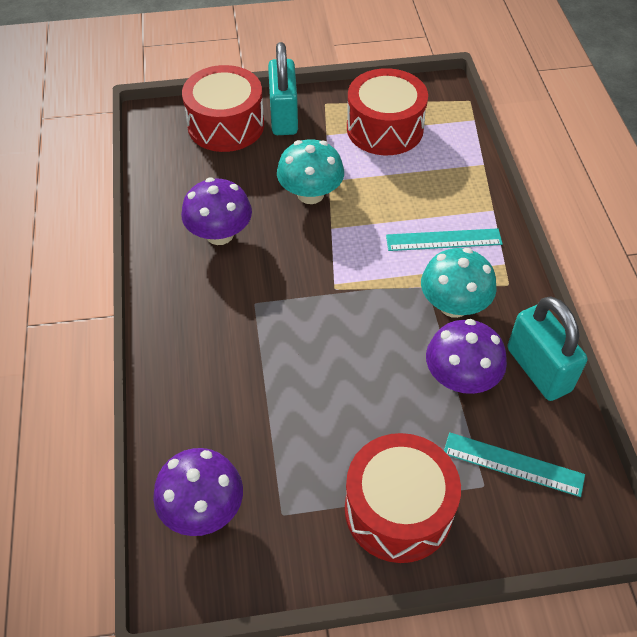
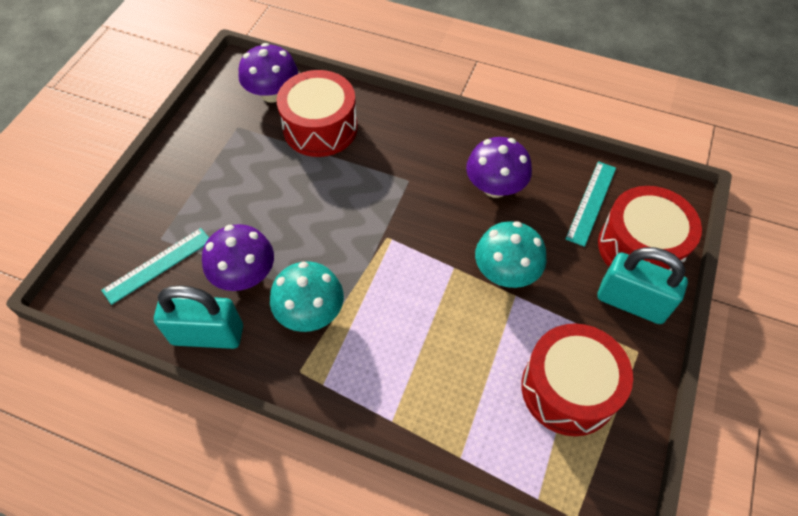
camera: 120 degrees right, 5 degrees up
red drum [345,433,461,563] -> red drum moved to [277,70,358,157]
turquoise ruler [386,228,503,251] -> turquoise ruler moved to [566,161,616,247]

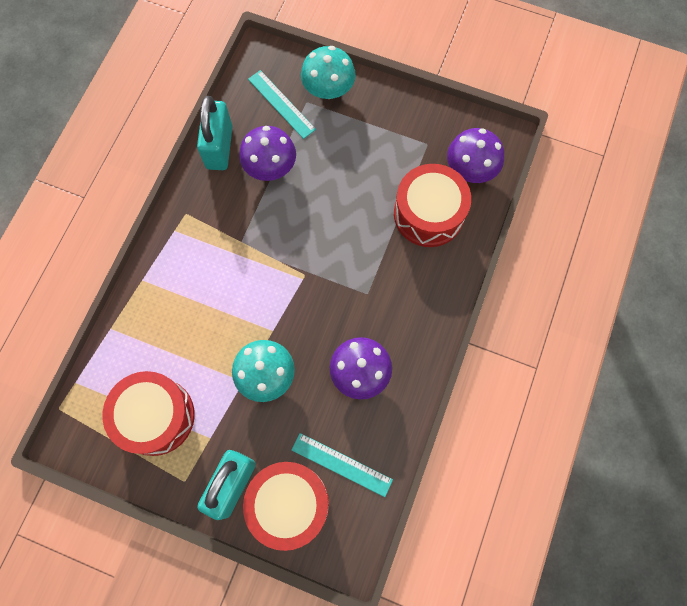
camera: 90 degrees right, 15 degrees up
turquoise mushroom [270,261,344,332] -> turquoise mushroom moved to [301,46,356,99]

